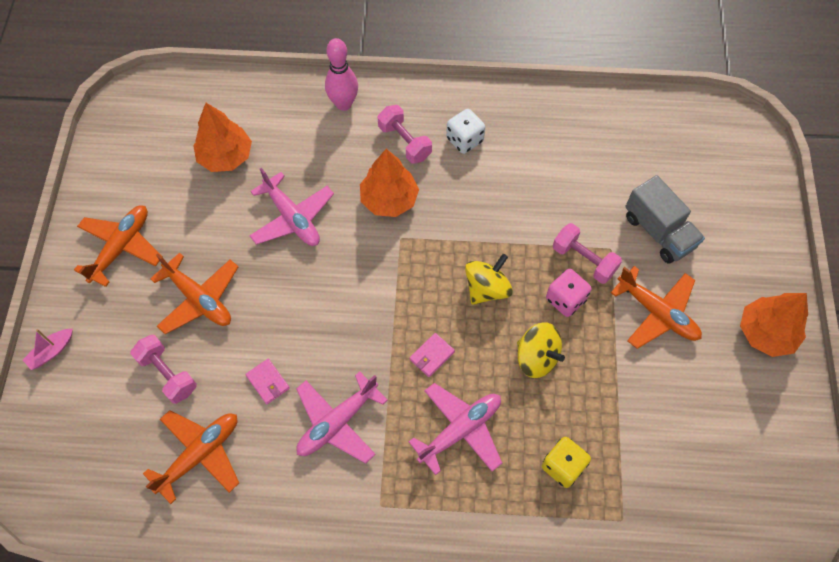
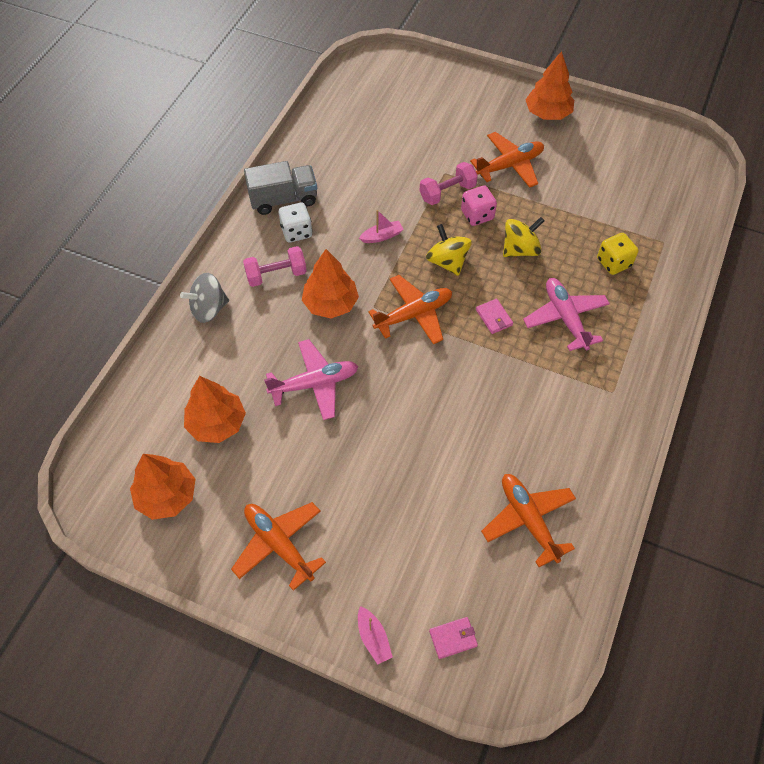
camera: 70 degrees left, 5 degrees down
pink dumbbell [130,335,197,404] -> none
orange plane [150,253,238,334] -> orange plane moved to [368,275,452,344]
pink wallet [245,359,290,404] -> pink wallet moved to [429,617,478,659]
pink plane [296,371,388,464] -> none
pink bowling pin [325,38,358,111] -> grey spinning top [180,273,229,323]
grey truck [625,175,705,264] -> grey truck moved to [244,161,317,215]
none -> orange tree [130,454,195,520]
none -> pink boat [359,210,404,243]

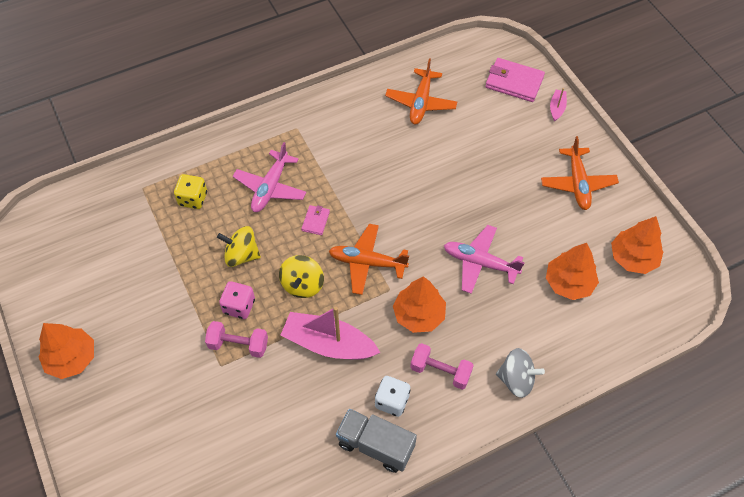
camera: 140 degrees left, 0 degrees up
pink boat [359,210,404,243] -> pink boat [280,307,381,360], size x2.16
pink wallet [429,617,478,659] -> pink wallet [485,58,545,102], size x1.91
orange plane [470,132,544,188] -> none

